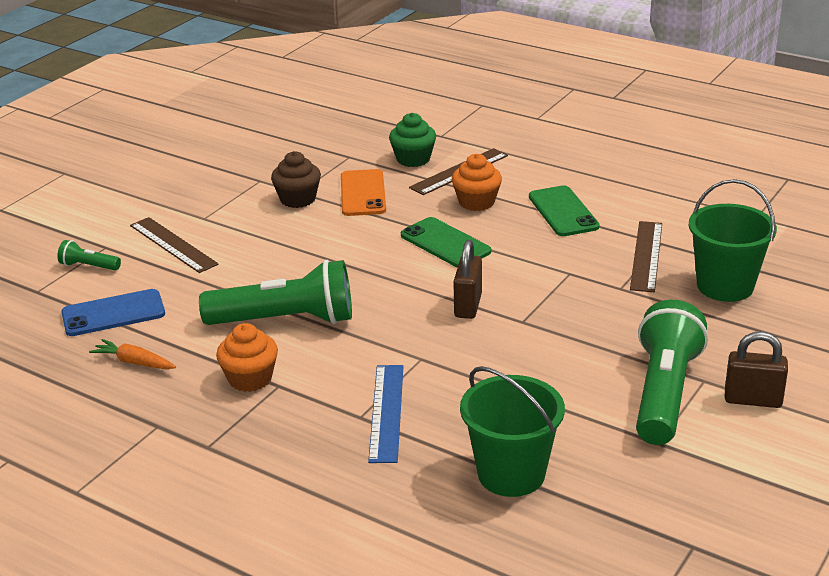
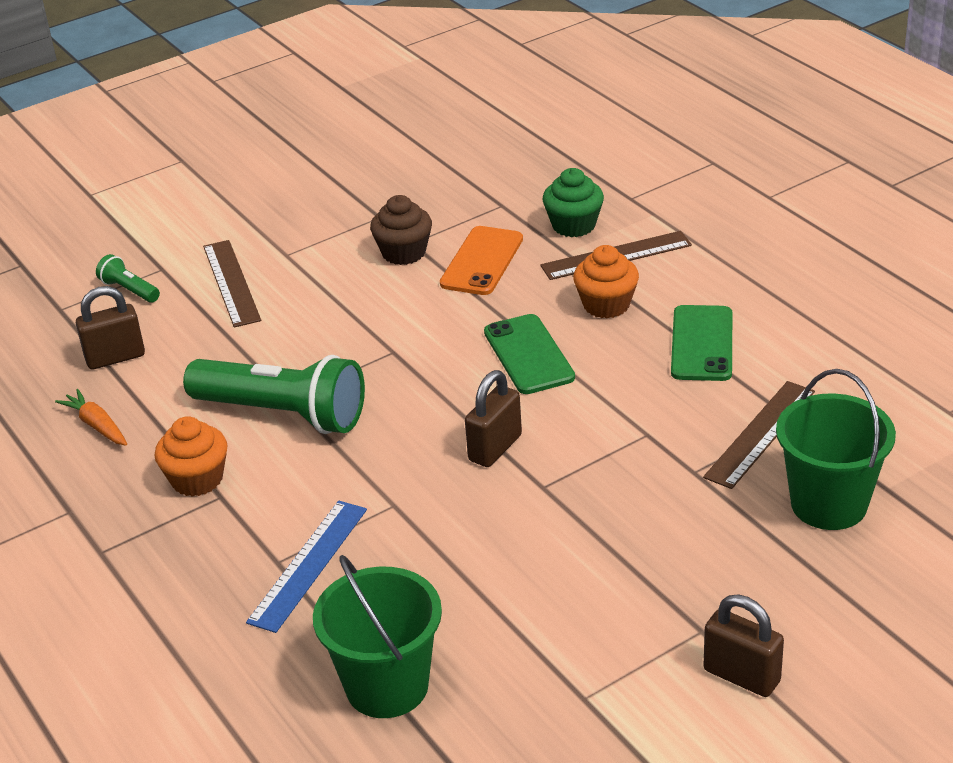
camera: 25 degrees right, 5 degrees up
blue phone [61,289,165,336] -> brown padlock [76,286,145,369]
green flashlight [636,300,708,445] -> none

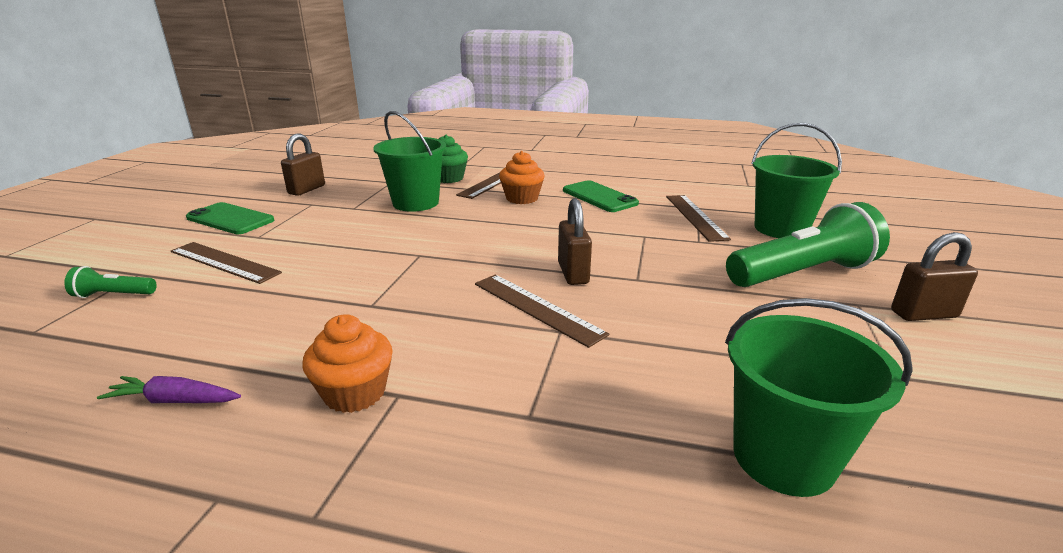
camera: 45 degrees left, 10 degrees down
orange carrot [55,389,127,446] -> purple carrot [97,376,241,403]
brown padlock [76,286,145,369] -> brown padlock moved to [281,134,325,196]
green flashlight [183,355,365,434] -> green flashlight moved to [726,202,890,287]
blue ruler [246,501,367,633] -> none
brown cupcake [370,195,432,265] -> none
orange phone [440,226,523,295] -> green bucket [373,111,446,212]
green phone [484,314,575,394] -> green phone moved to [186,202,274,234]
none -> brown ruler [475,274,609,348]

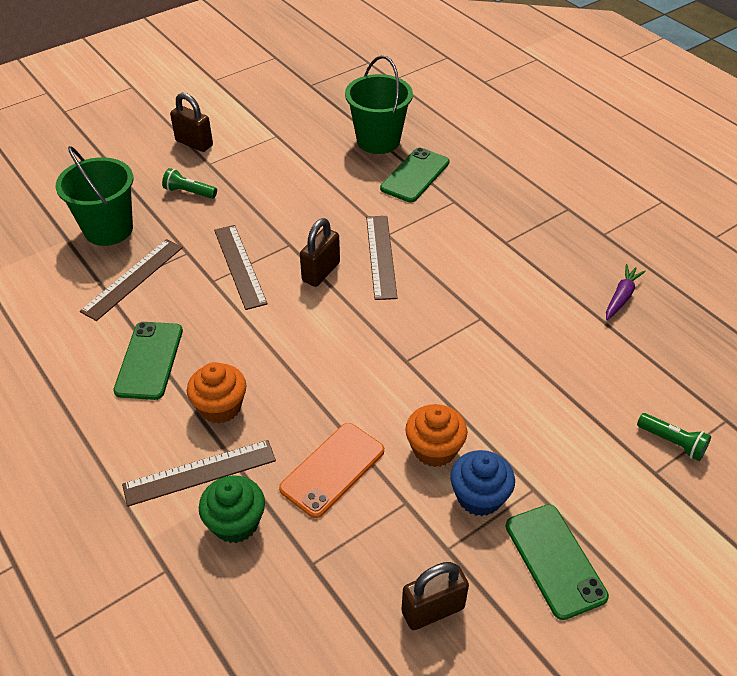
camera: 140 degrees left, 20 degrees up
purple carrot [97,376,241,403] -> purple carrot turned 105 degrees counterclockwise [606,264,646,320]
brown ruler [171,242,282,284] -> brown ruler moved to [214,225,268,310]
orange cupcake [302,314,393,413] -> orange cupcake moved to [405,404,467,467]
green bucket [373,111,446,212] -> orange phone [279,423,384,518]
green flashlight [726,202,890,287] -> green flashlight [162,168,217,199], size x0.44
none -> green phone [380,148,449,202]
none -> blue cupcake [450,450,515,516]

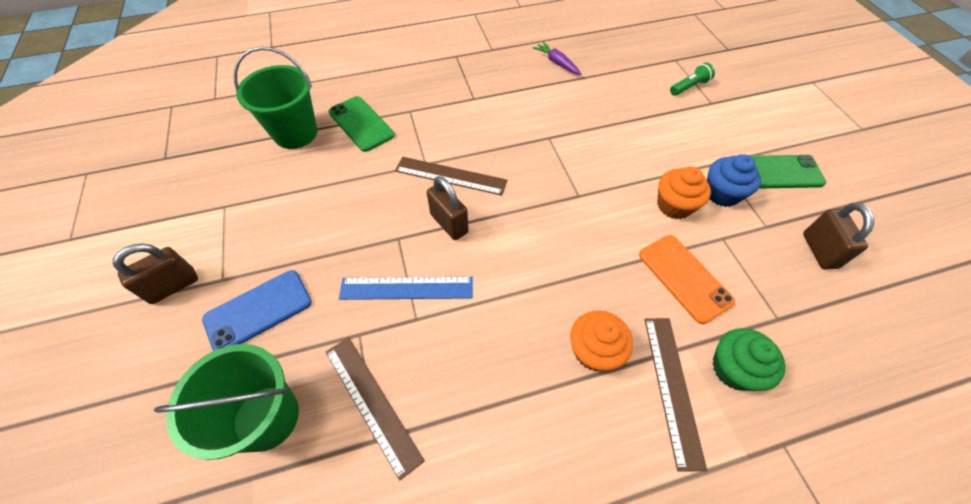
camera: 70 degrees left, 10 degrees up
green phone [113,322,183,400] -> none
green flashlight [162,168,217,199] -> blue phone [202,270,312,351]
brown ruler [214,225,268,310] -> blue ruler [339,277,473,300]

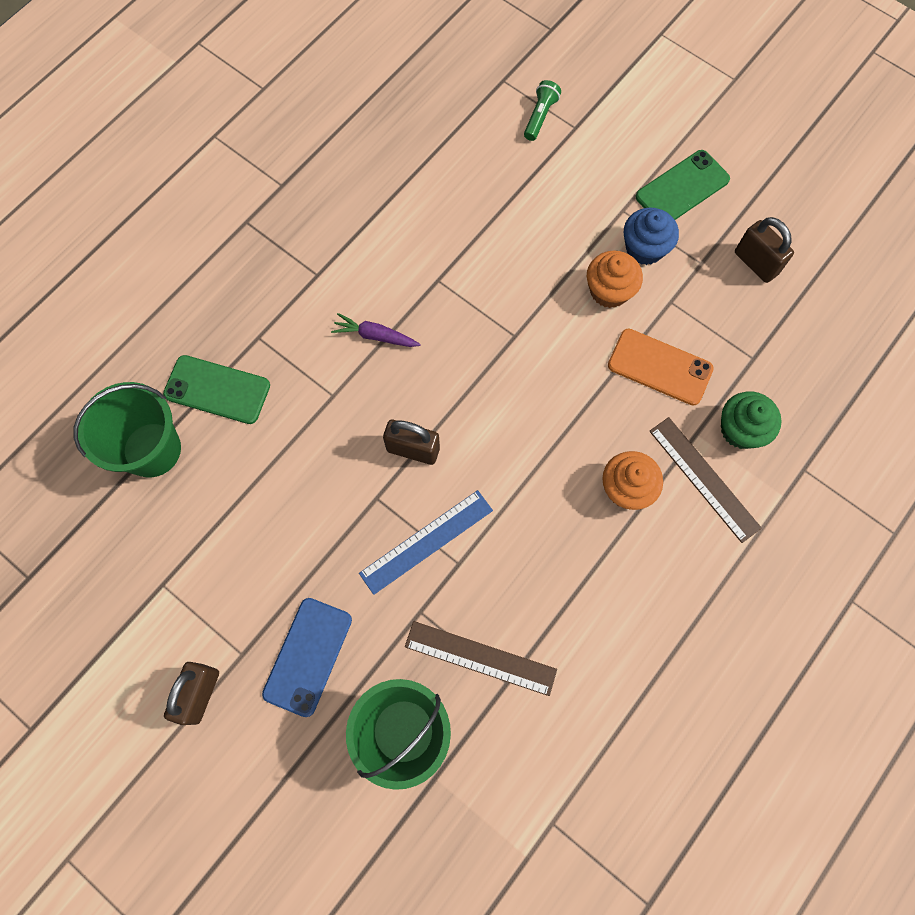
camera: 35 degrees left, 15 degrees up
brown ruler [395,157,508,196] -> none
purple carrot [533,42,581,75] -> purple carrot moved to [331,313,421,347]

